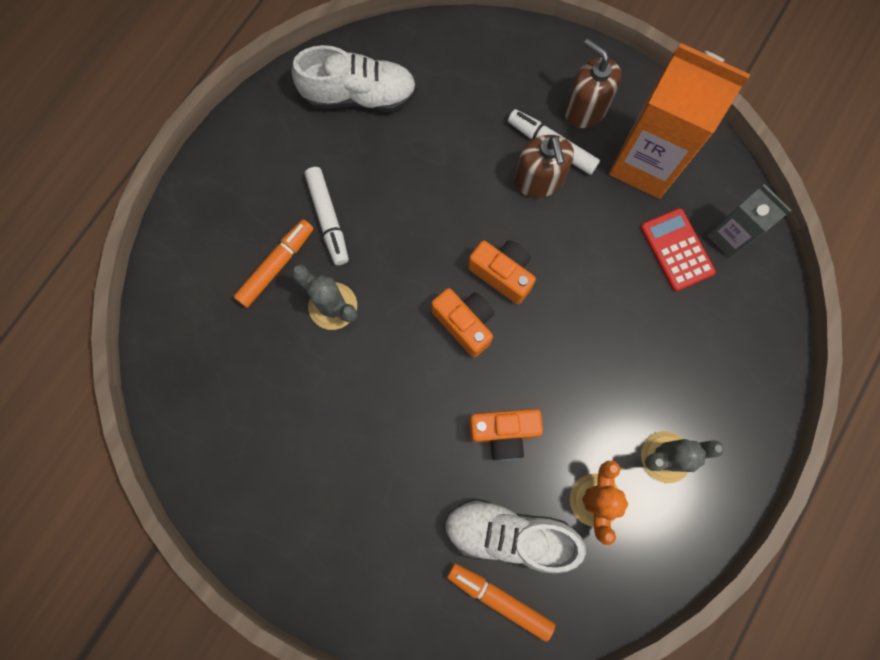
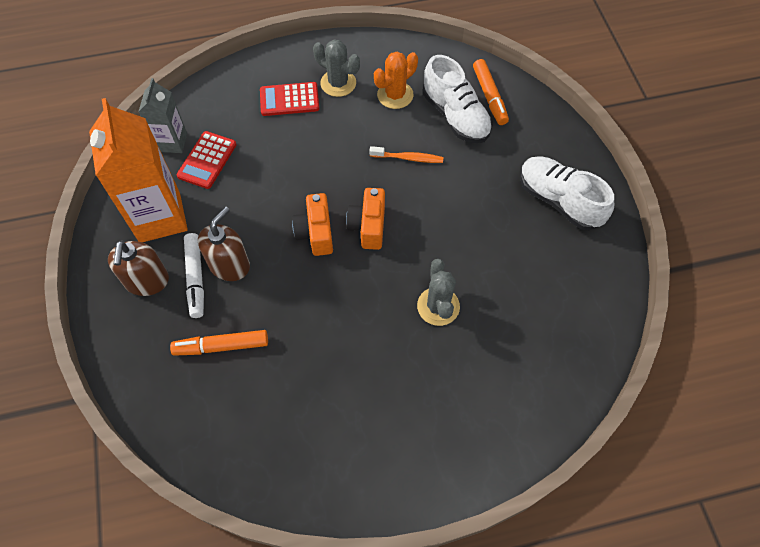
camera: 135 degrees left, 15 degrees down
orange marker [233,219,314,308] -> orange marker moved to [170,330,268,356]
white shoe [291,45,417,112] -> white shoe moved to [520,156,614,230]
white marker [304,167,349,265] -> none
orange camera [469,409,543,461] -> orange toothbrush [369,146,443,163]
none -> red calculator [260,82,319,116]

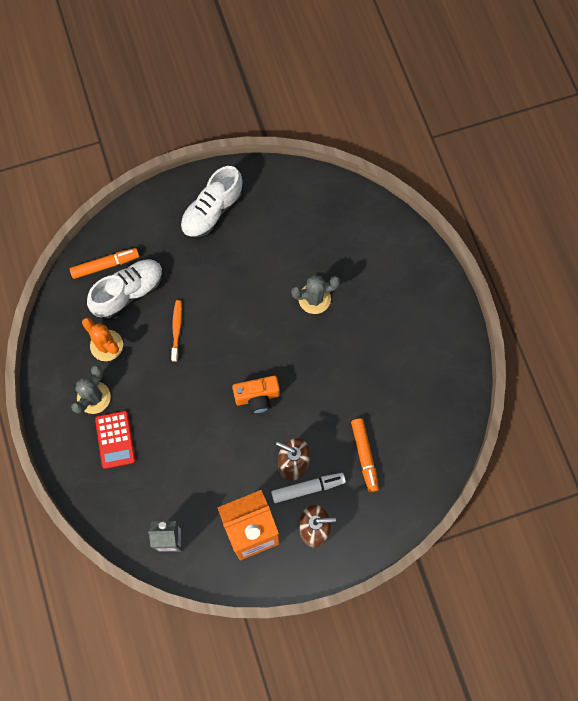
camera: 95 degrees left, 10 degrees up
red calculator [177,131,236,189] -> none
orange camera [346,188,385,250] -> none

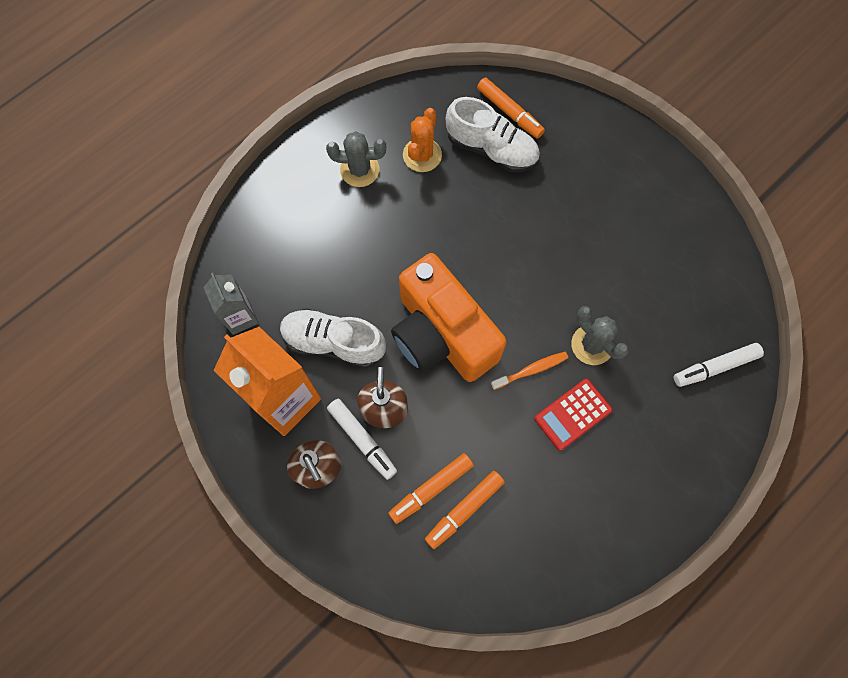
camera: 65 degrees right, 0 degrees up
red calculator [95,411,136,469] -> red calculator moved to [534,379,612,451]
orange toothbrush [171,300,182,362] -> orange toothbrush moved to [491,352,568,390]
white shoe [180,166,243,239] -> white shoe moved to [280,309,386,368]
orange camera [232,375,280,414] -> orange camera [391,253,507,382], size x2.05
none -> orange marker [425,471,505,549]
none -> white marker [674,343,764,387]

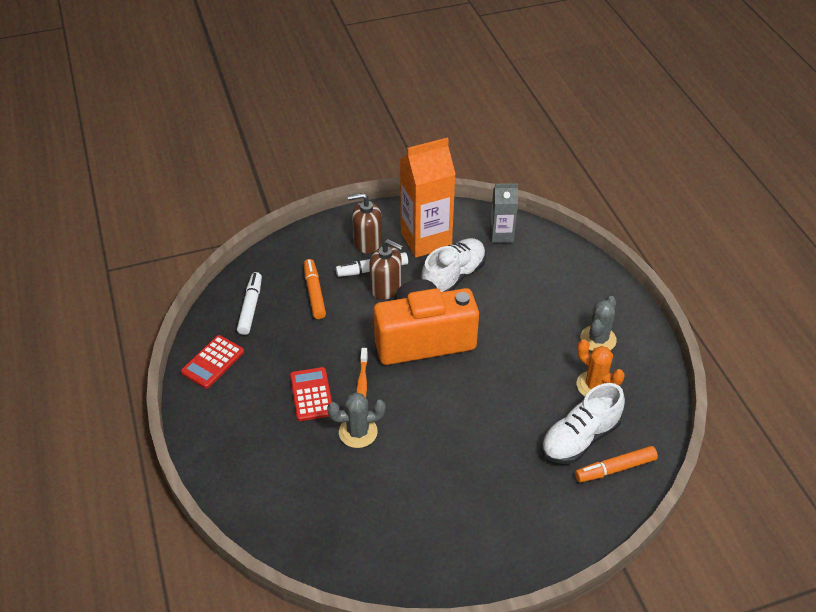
camera: 115 degrees right, 25 degrees down
orange marker [425,471,505,549] -> none
white marker [674,343,764,387] -> white marker moved to [237,272,262,335]
none -> red calculator [181,335,244,389]

